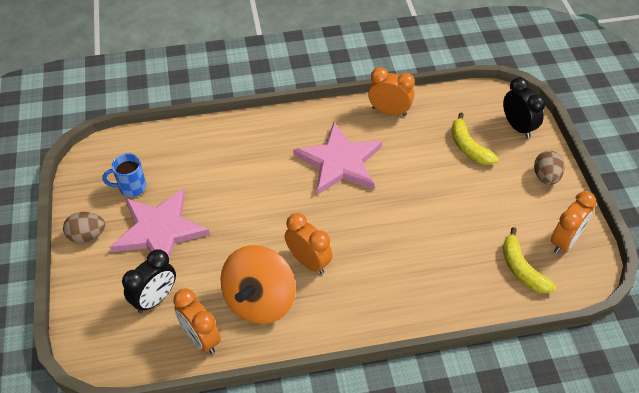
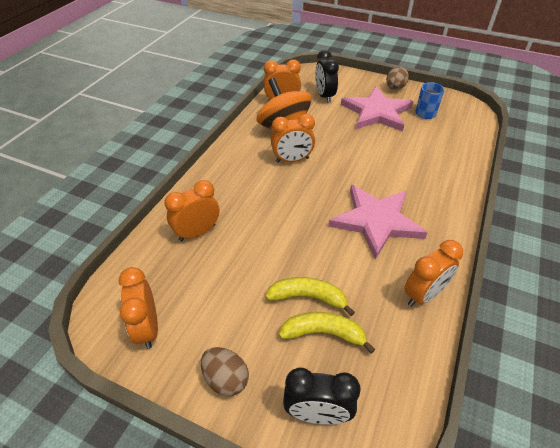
camera: 125 degrees right, 5 degrees down
yellow banana [503,227,556,294] -> yellow banana moved to [265,277,355,316]
none -> orange clock [164,180,219,241]

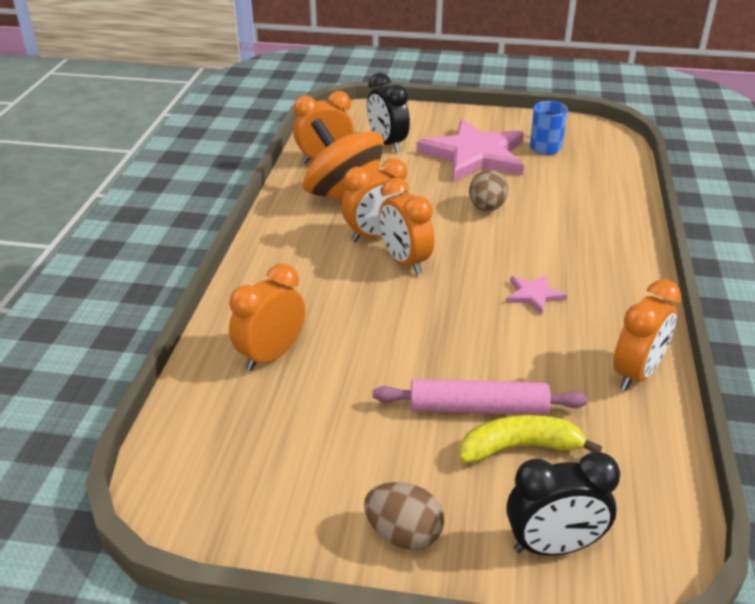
camera: 15 degrees left, 10 degrees down
orange clock [119,267,158,349] -> orange clock moved to [379,178,434,275]
yellow banana [265,277,355,316] -> pink rolling pin [373,379,588,415]
pink star [328,185,428,260] -> pink star [506,274,567,315], size x0.43
brown egg [386,67,409,90] -> brown egg moved to [469,170,508,212]

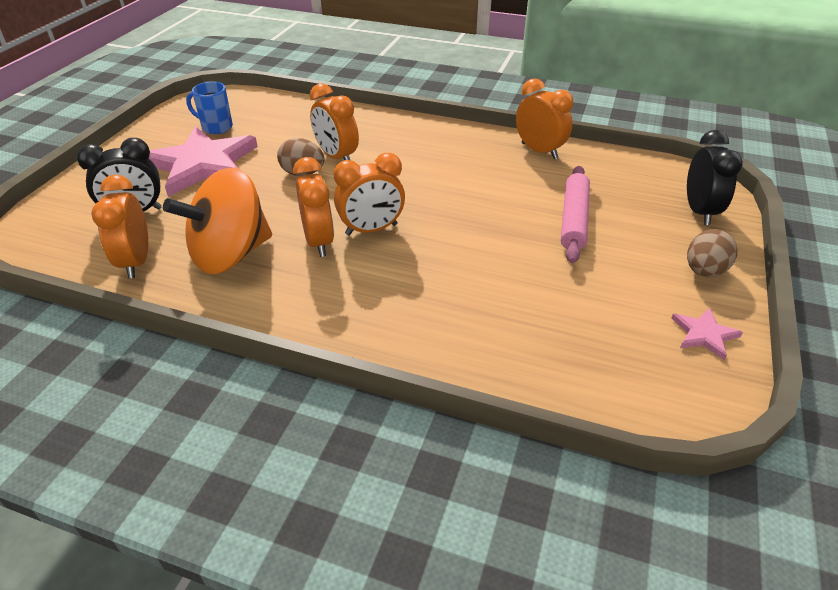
camera: 80 degrees left, 5 degrees up
orange clock [229,263,305,371] -> orange clock moved to [310,83,359,160]
yellow banana [460,415,602,463] -> none
pink star [506,274,567,315] -> pink star moved to [671,308,743,360]

